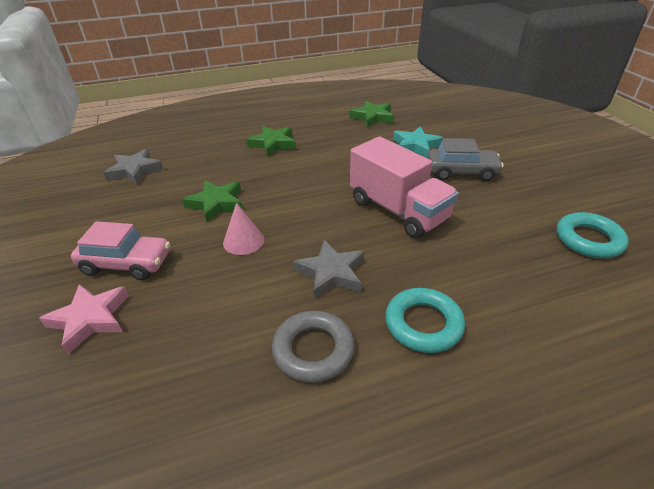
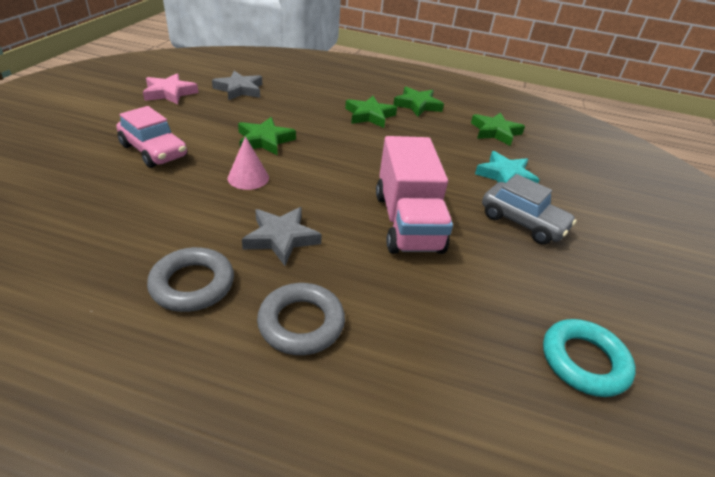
camera: 30 degrees right, 0 degrees up
pink star [39,284,129,355] -> pink star moved to [143,73,199,105]
turquoise ring [385,288,465,353] -> grey ring [257,283,345,355]
none -> green star [393,87,444,117]

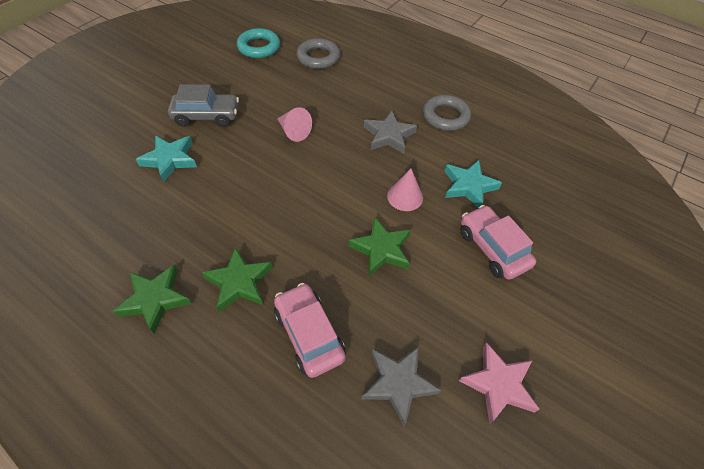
camera: 160 degrees left, 15 degrees up
grey ring [257,283,345,355] -> grey ring moved to [296,38,340,69]
pink truck [376,136,453,254] -> pink cone [277,107,312,142]
green star [471,112,525,146] -> none
grey car [482,174,577,244] -> grey car turned 120 degrees clockwise [168,84,239,127]
none -> pink car [274,283,346,378]
none -> turquoise star [444,160,502,208]

